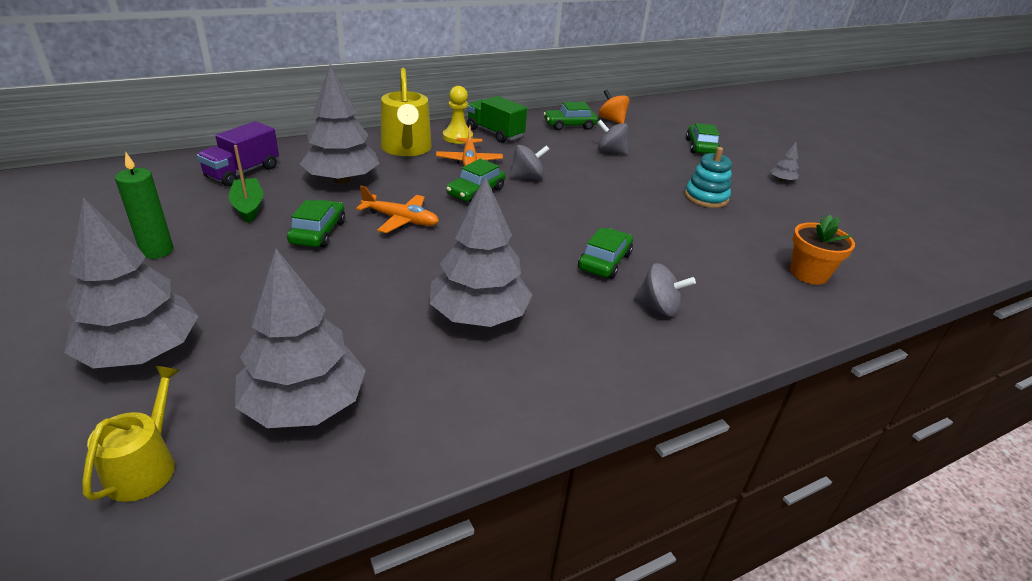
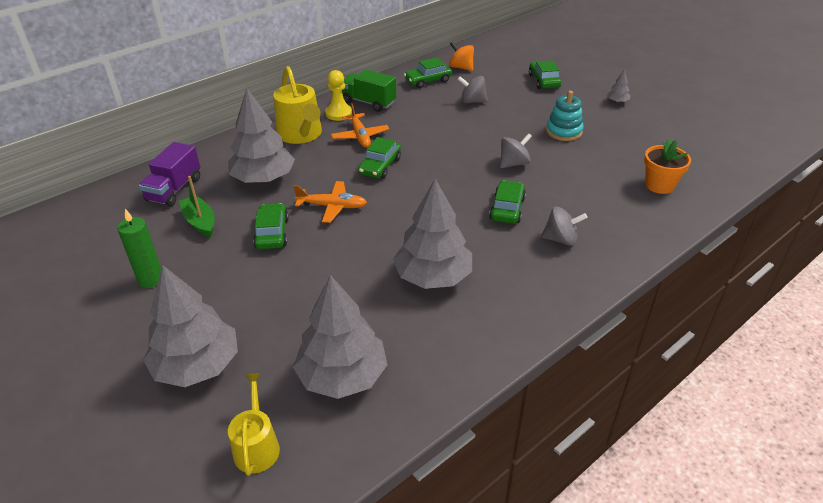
camera: 10 degrees left, 5 degrees up
grey spinning top [509,145,550,179] -> grey spinning top moved to [500,133,532,168]

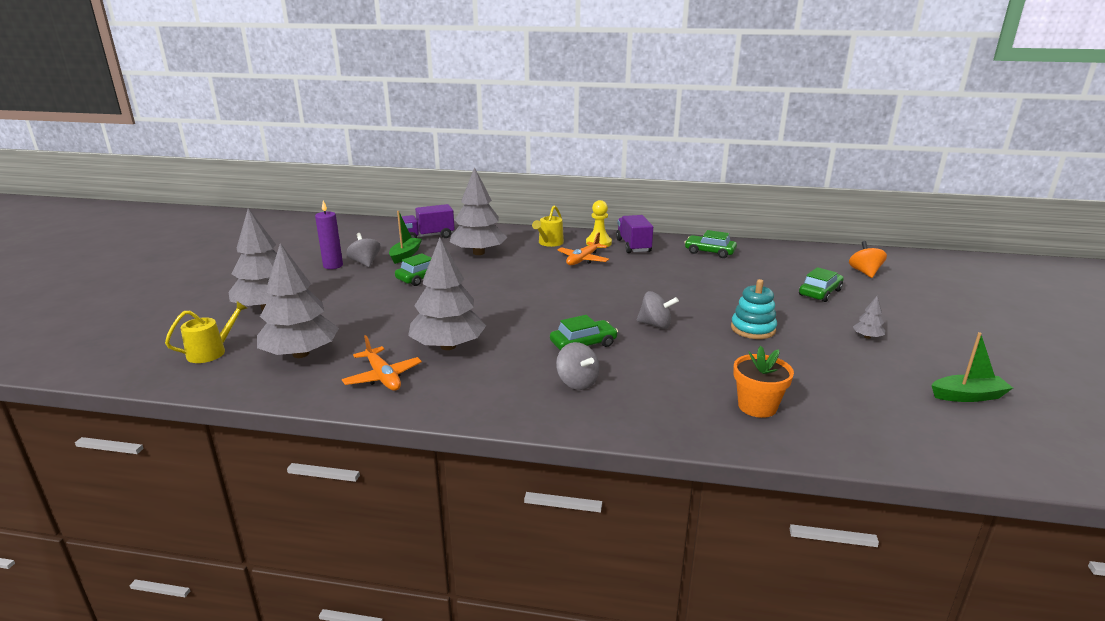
camera: 50 degrees right, 15 degrees down
green candle [117,209,162,288] -> purple candle [315,201,343,269]
yellow watering can [273,66,322,144] -> yellow watering can [532,205,564,247], size x0.61
orange plane [294,181,367,223] -> orange plane moved to [342,335,422,391]
green truck [342,69,396,112] -> purple truck [616,215,653,253]
green car [358,137,401,179] -> none
orange spinning top [449,42,474,71] -> orange spinning top moved to [849,241,887,278]
grey spinning top [458,76,488,103] -> grey spinning top moved to [346,233,380,267]
none -> green boat [931,332,1013,402]

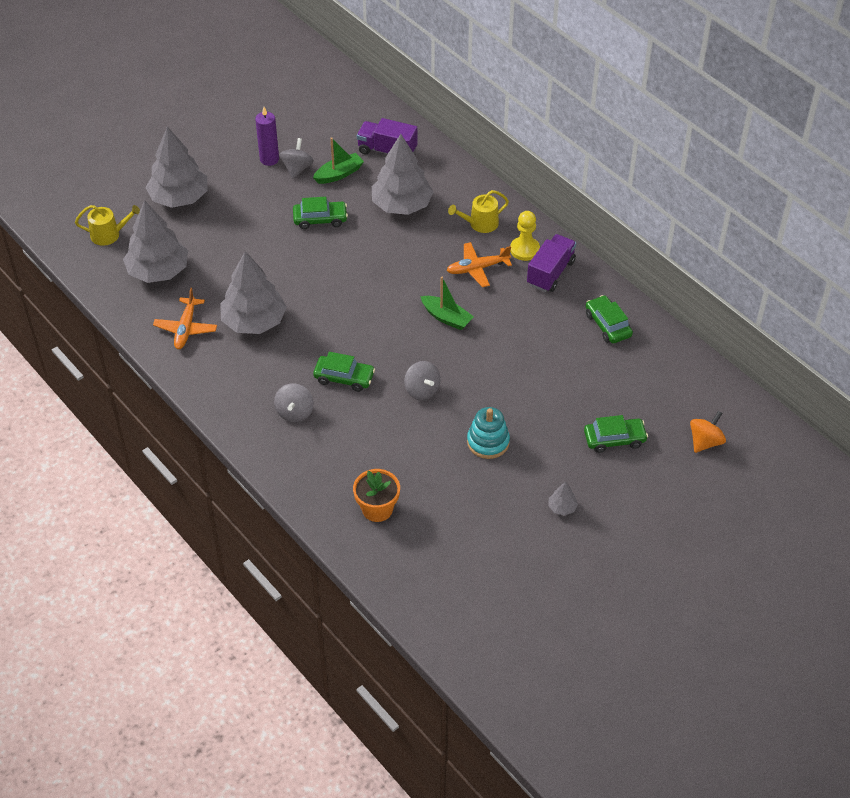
camera: 40 degrees right, 25 degrees up
green boat [931,332,1013,402] -> green boat moved to [420,277,474,330]

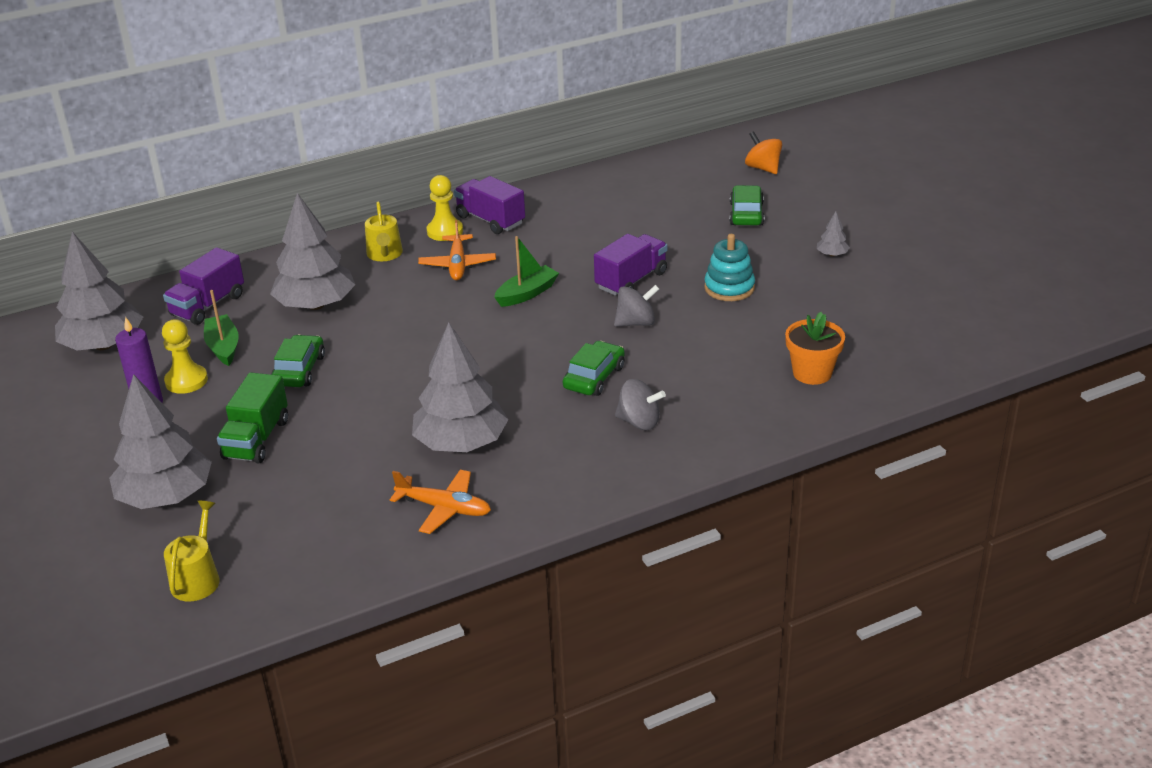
camera: 75 degrees left, 15 degrees down
grey tree [123,200,188,283] -> grey tree moved to [55,232,143,350]
grey spinning top [279,138,314,179] -> yellow pawn [162,319,208,394]
green car [585,295,633,344] -> none
none -> green truck [217,372,288,463]
none -> purple truck [594,234,667,296]

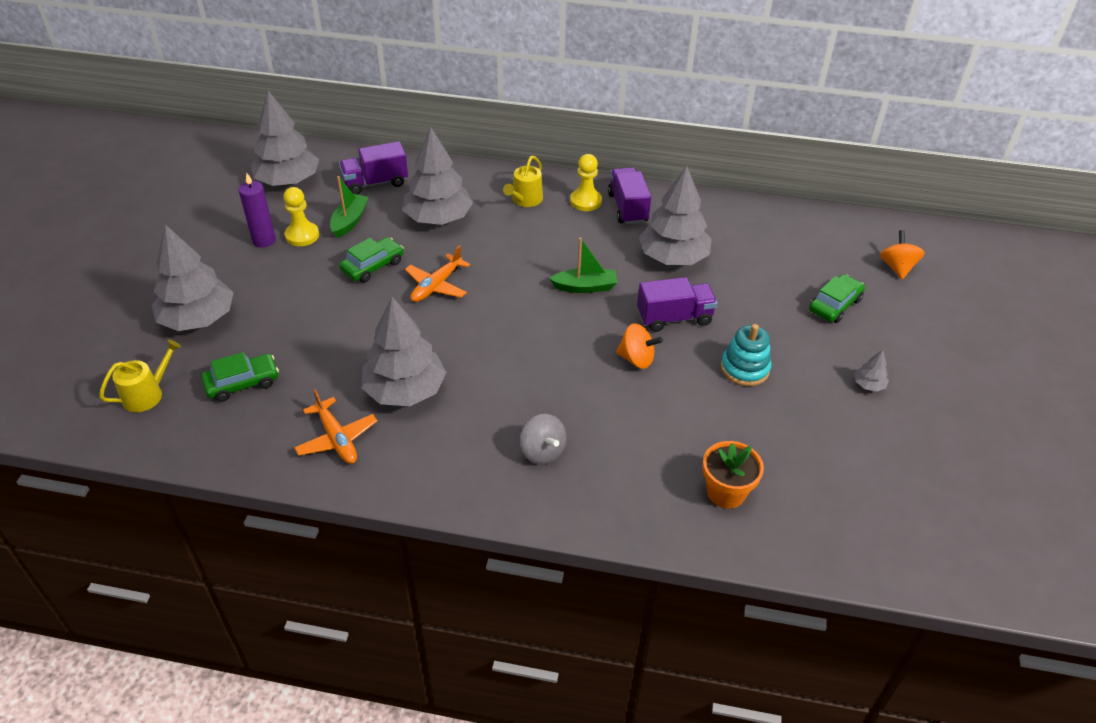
camera: 35 degrees right, 10 degrees up
green truck [217,372,288,463] -> none
orange plane [418,220,496,280] -> orange plane moved to [405,245,470,302]
green car [563,341,625,396] -> green car moved to [201,352,279,402]
grey spinning top [614,285,659,327] -> orange spinning top [616,323,663,369]
none -> grey tree [639,166,712,265]

